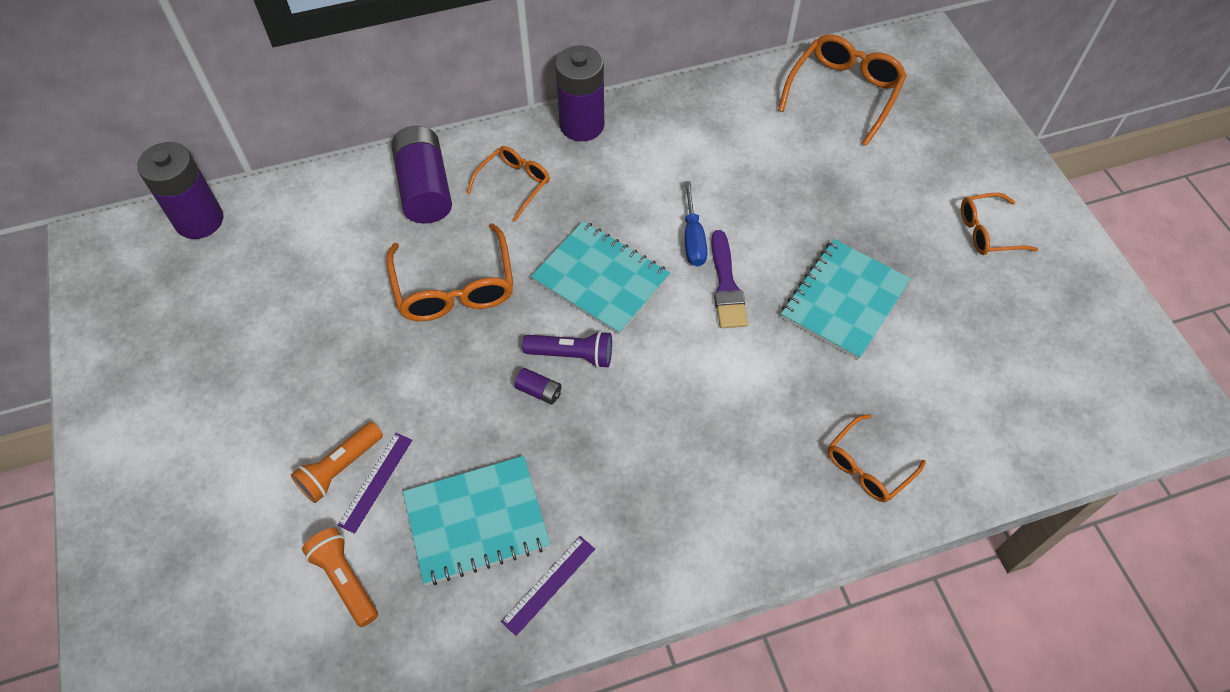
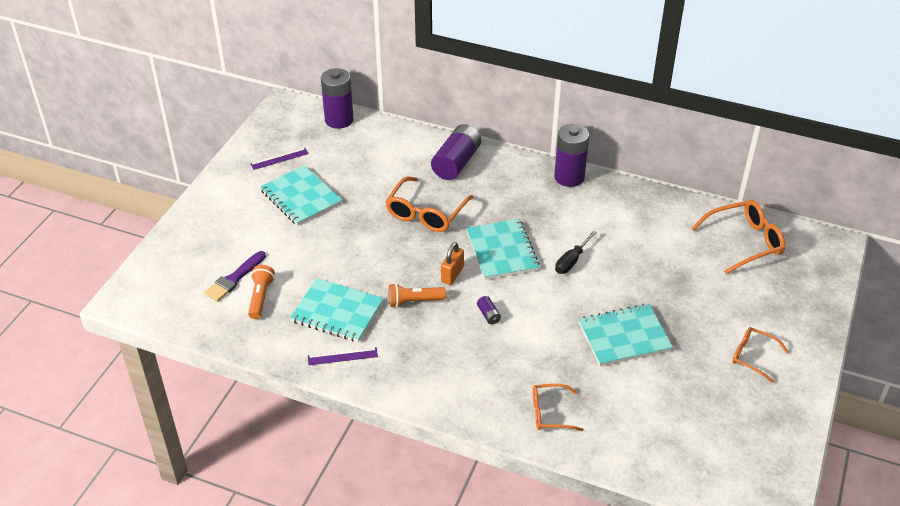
camera: 40 degrees right, 15 degrees down
orange flashlight [291,422,383,503] -> orange flashlight moved to [388,283,446,307]
purple ruler [338,433,412,534] -> purple ruler moved to [250,148,309,170]
orange glasses [467,146,550,222] -> none
purple battery [514,368,561,404] -> purple battery moved to [477,296,501,324]
purple flashlight [522,331,612,368] -> orange padlock [441,242,464,285]
blue screwdriver [684,181,707,267] -> black screwdriver [555,231,597,274]
purple brush [711,230,748,328] -> purple brush moved to [204,251,266,302]
none -> turquoise notebook [260,165,342,226]

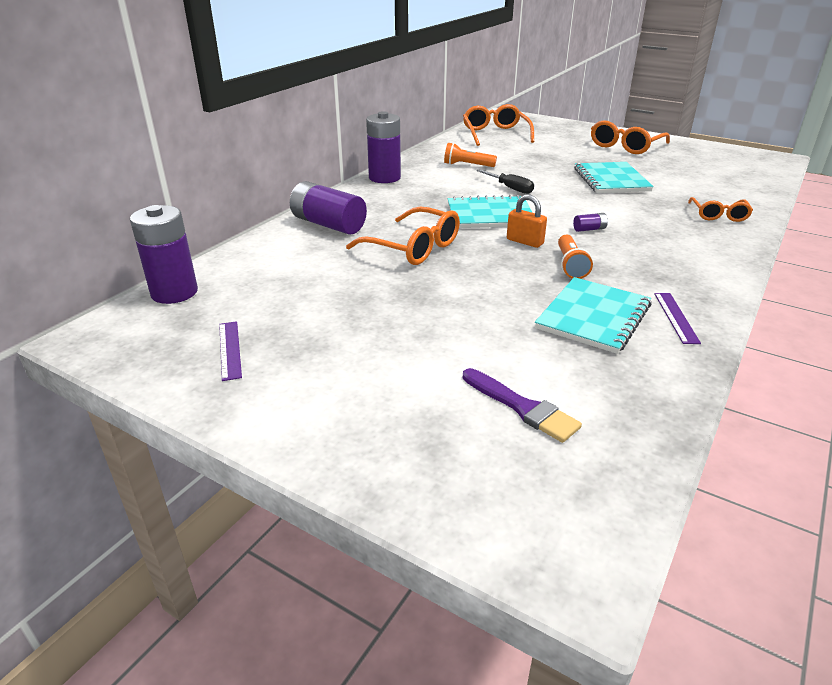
camera: 80 degrees left, 10 degrees down
orange flashlight [248,265,275,319] -> orange flashlight moved to [444,143,497,167]
turquoise notebook [260,165,342,226] -> none
orange glasses [732,327,789,383] -> orange glasses [591,121,670,154], size x1.62

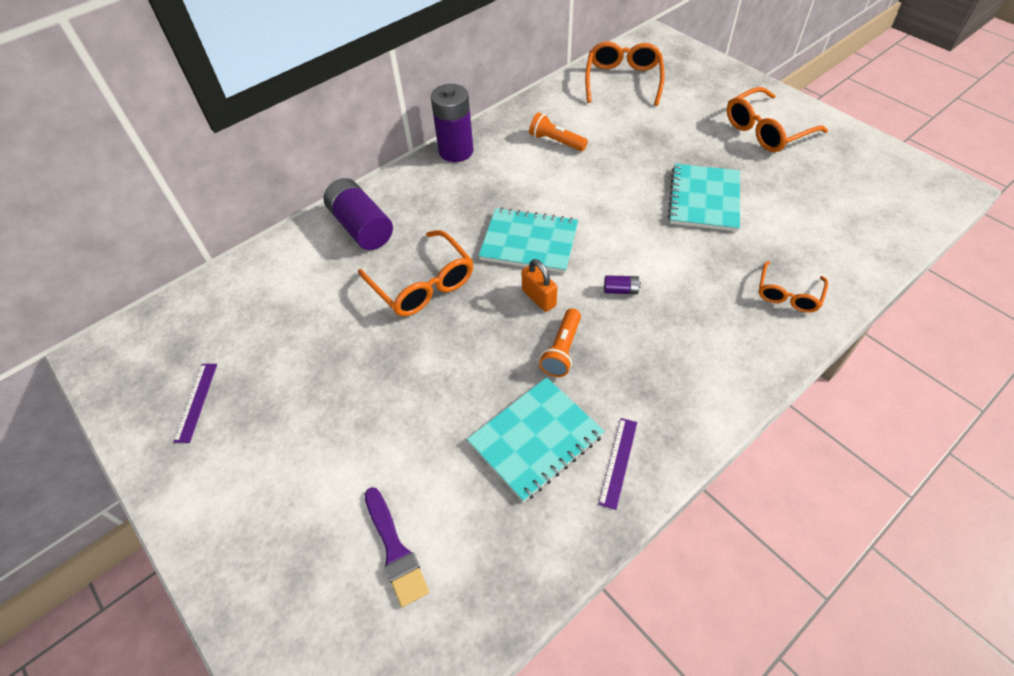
camera: 20 degrees right, 20 degrees up
purple battery [130,205,198,304] -> none
black screwdriver [476,169,534,194] -> none

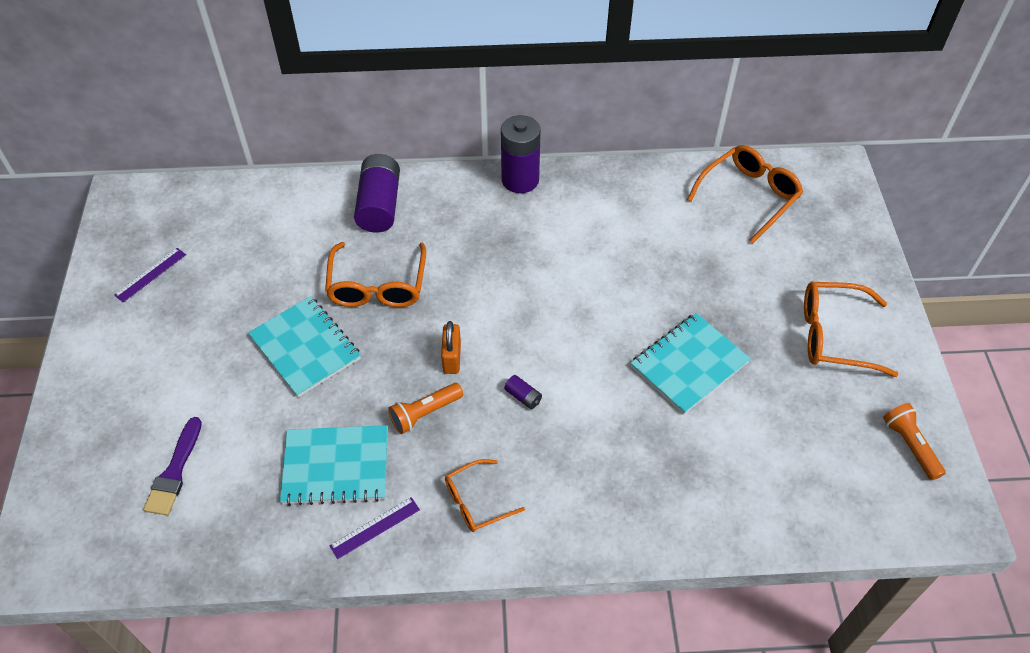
camera: 35 degrees right, 0 degrees up
turquoise notebook [478,207,578,273] -> turquoise notebook moved to [248,296,361,397]
orange flashlight [529,113,588,151] -> orange flashlight moved to [883,403,946,480]
orange glasses [759,261,828,313] -> orange glasses moved to [445,459,525,532]

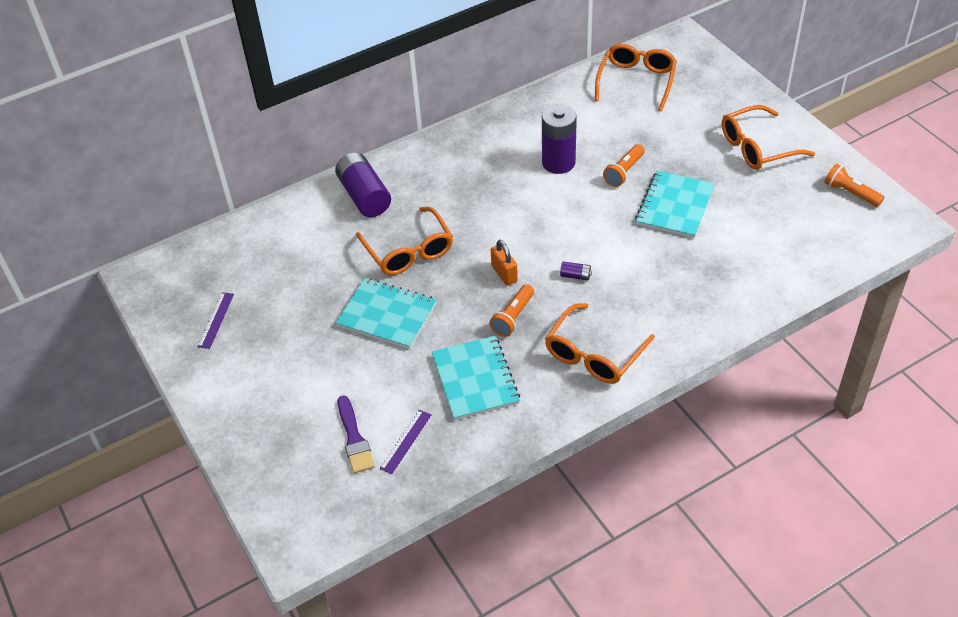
camera: 25 degrees left, 5 degrees down
turquoise notebook [280,425,387,506] -> turquoise notebook turned 75 degrees counterclockwise [432,336,520,420]
purple ruler [330,497,420,559] -> purple ruler moved to [380,410,431,474]
orange glasses [445,459,525,532] -> orange glasses [545,303,655,384], size x1.62
purple battery [501,115,541,193] -> purple battery moved to [542,104,577,174]
none -> orange flashlight [603,144,645,187]

